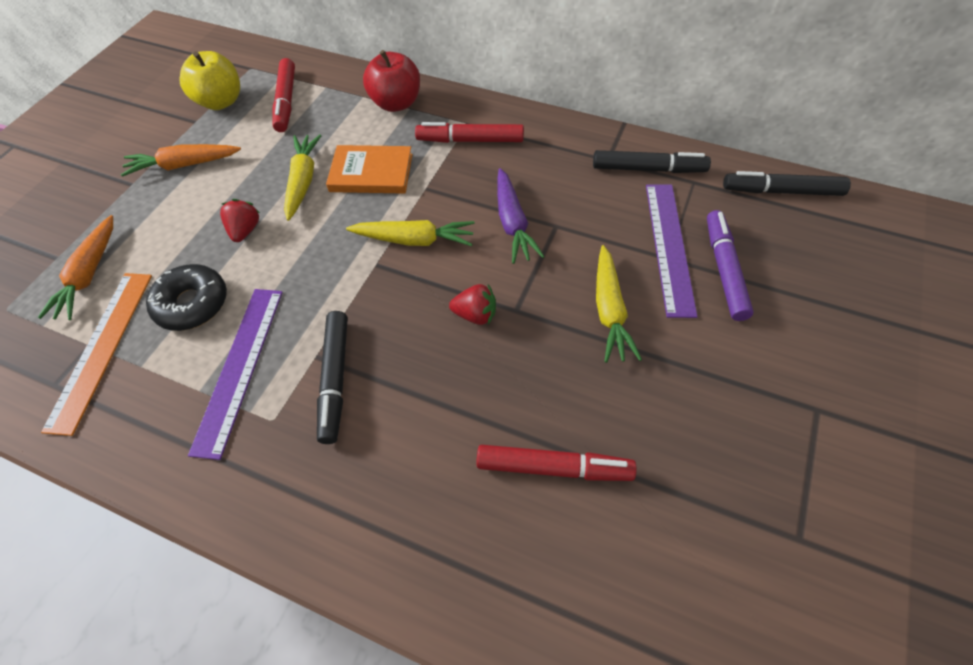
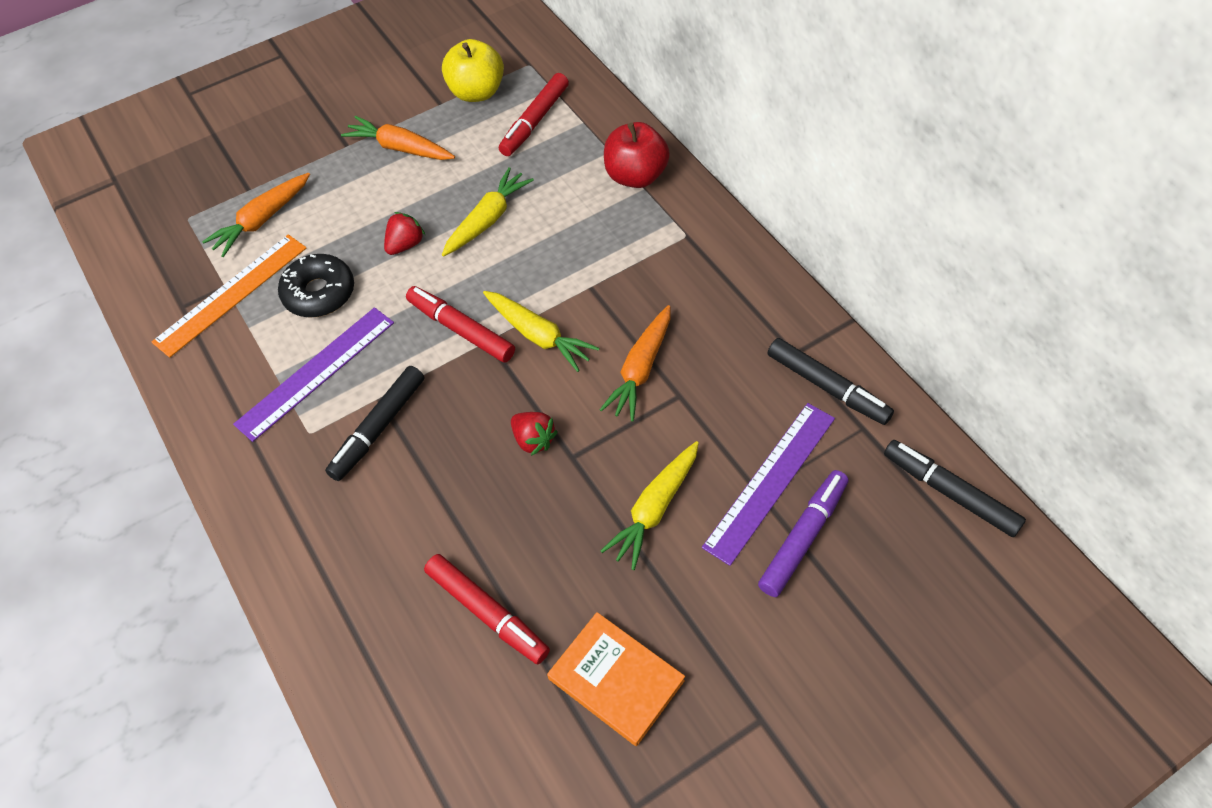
camera: 35 degrees right, 0 degrees up
orange book [326,145,413,194] -> orange book moved to [547,612,685,746]
red marker [415,122,524,143] -> red marker moved to [406,286,515,363]
purple carrot [497,168,545,264] -> orange carrot [600,305,670,421]

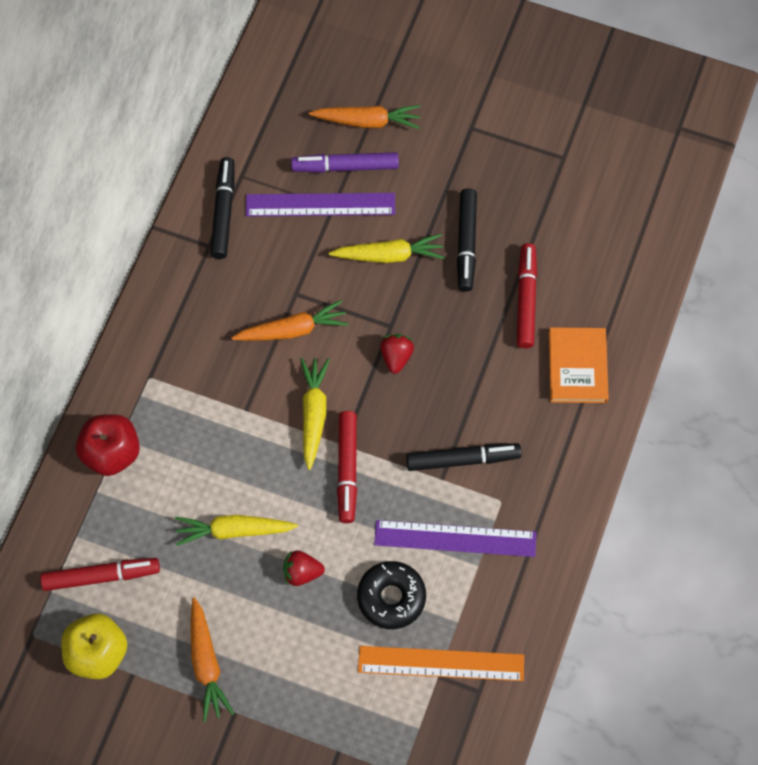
camera: 130 degrees left, 10 degrees up
orange carrot [202,173,310,257] -> orange carrot moved to [309,105,420,129]
orange book [547,612,685,746] -> orange book moved to [549,327,609,403]
black marker [884,440,1026,537] -> black marker moved to [457,188,477,292]

